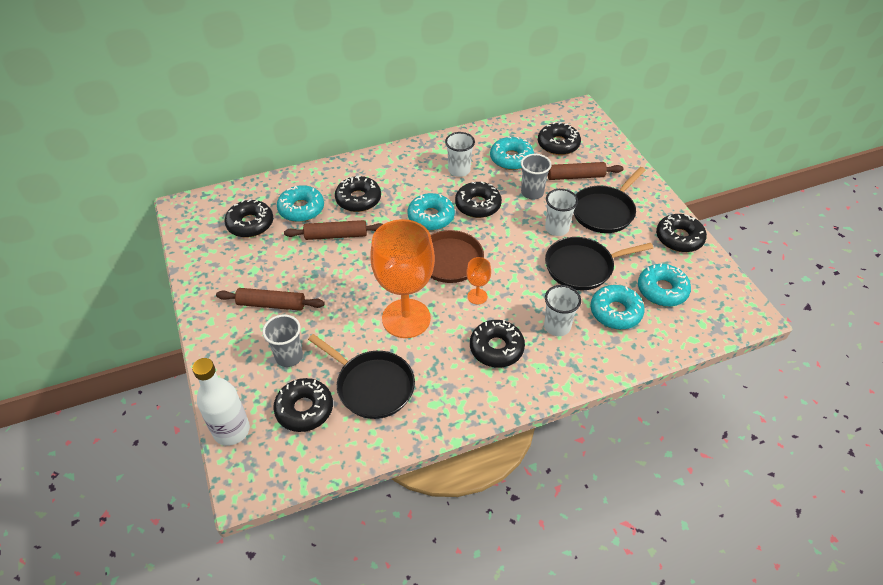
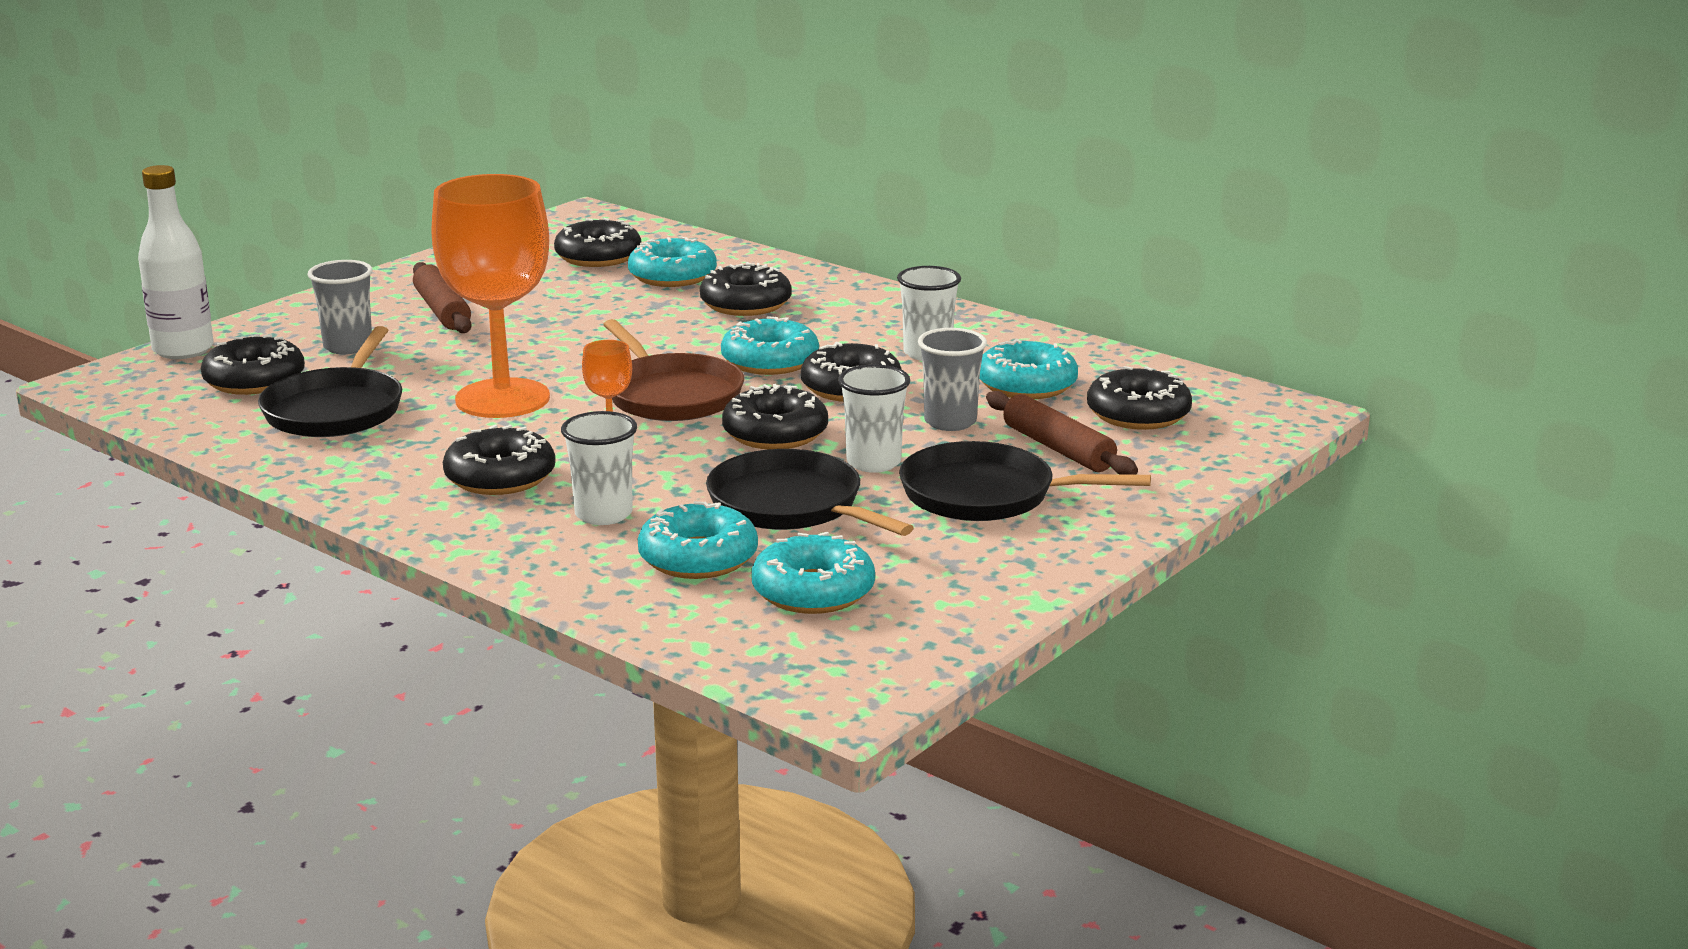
camera: 60 degrees right, 25 degrees down
brown rolling pin [284,220,383,240] -> none
black donut [656,214,707,252] -> black donut moved to [722,384,828,449]

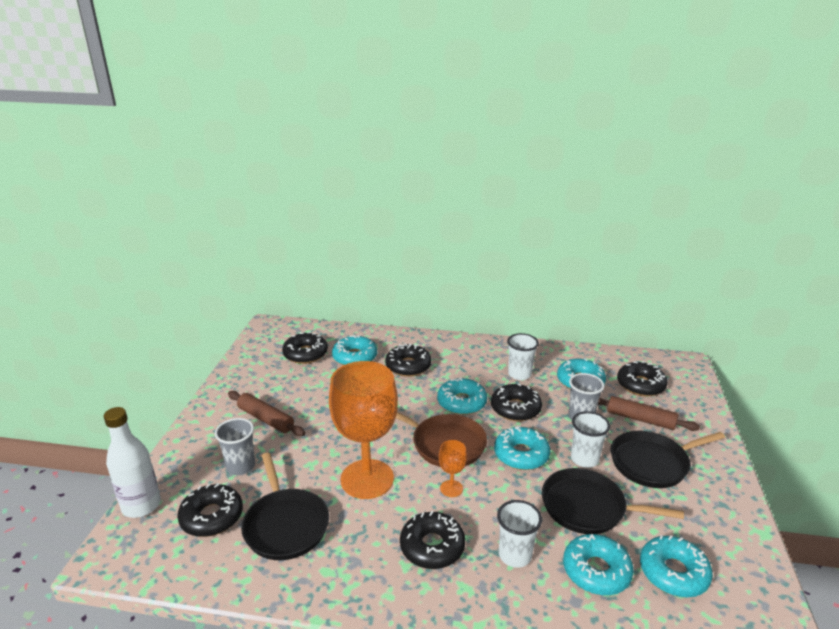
camera: 30 degrees left, 5 degrees up
black donut [722,384,828,449] -> turquoise donut [494,426,551,470]

